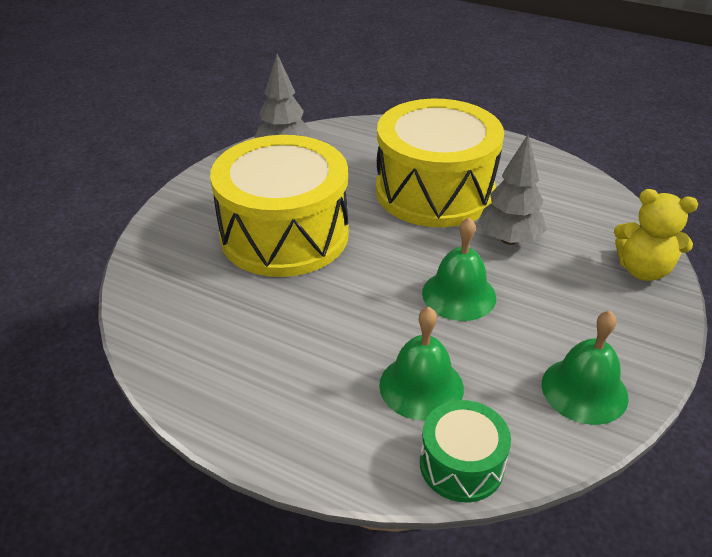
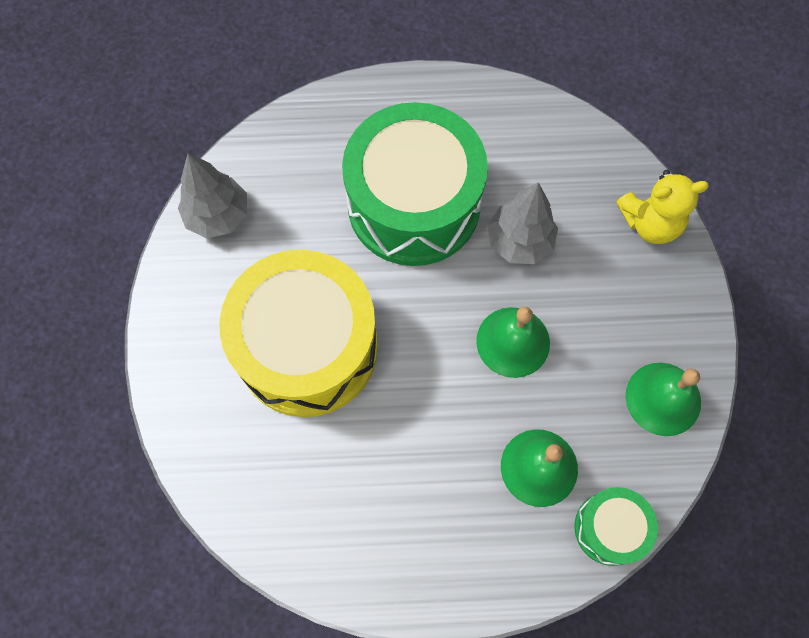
camera: 30 degrees left, 30 degrees up
yellow drum [376,99,504,227] -> green drum [342,102,488,266]

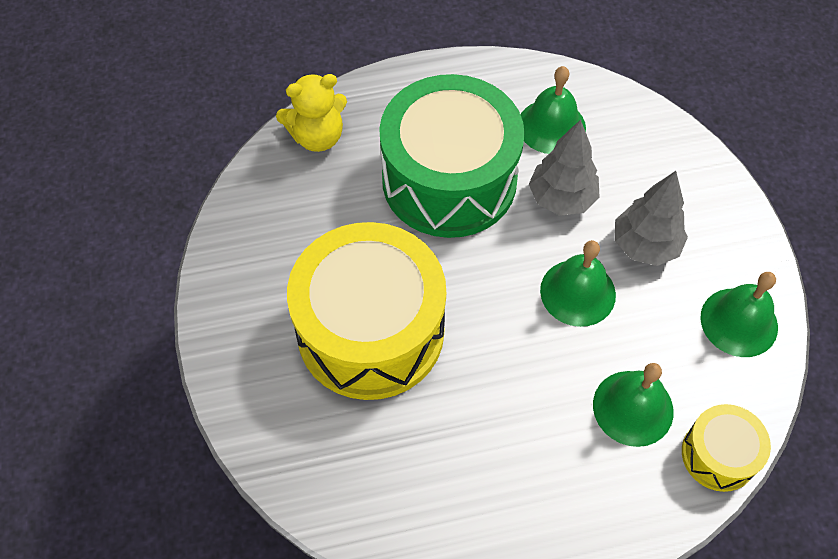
camera: 10 degrees left, 10 degrees down
grey tree [178,153,247,238] -> grey tree moved to [615,171,688,266]
green drum [574,487,658,566] -> yellow drum [682,404,771,492]
yellow teddy bear [616,170,709,244] -> yellow teddy bear moved to [276,74,347,152]
none -> green bell [521,66,586,154]

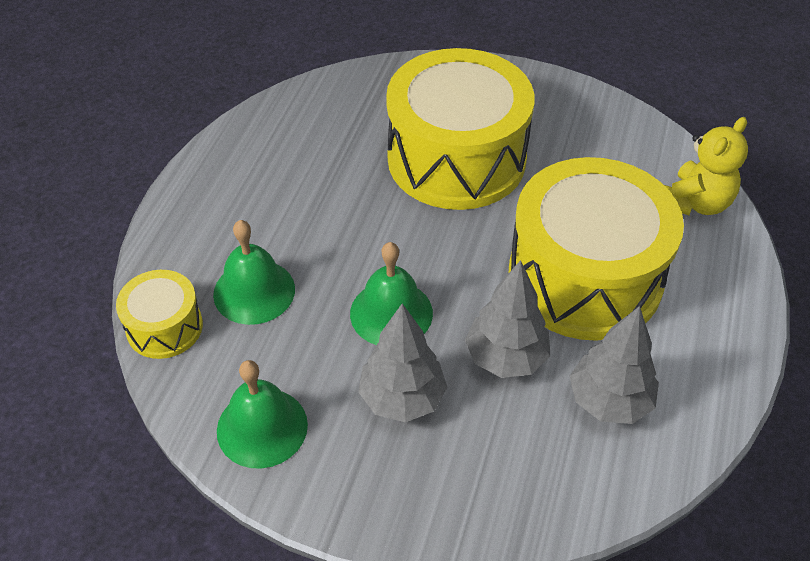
camera: 120 degrees right, 10 degrees down
yellow teddy bear [276,74,347,152] -> yellow teddy bear turned 150 degrees counterclockwise [664,117,748,215]
green drum [379,74,525,238] -> yellow drum [509,157,684,341]
green bell [521,66,586,154] -> grey tree [570,306,659,424]

